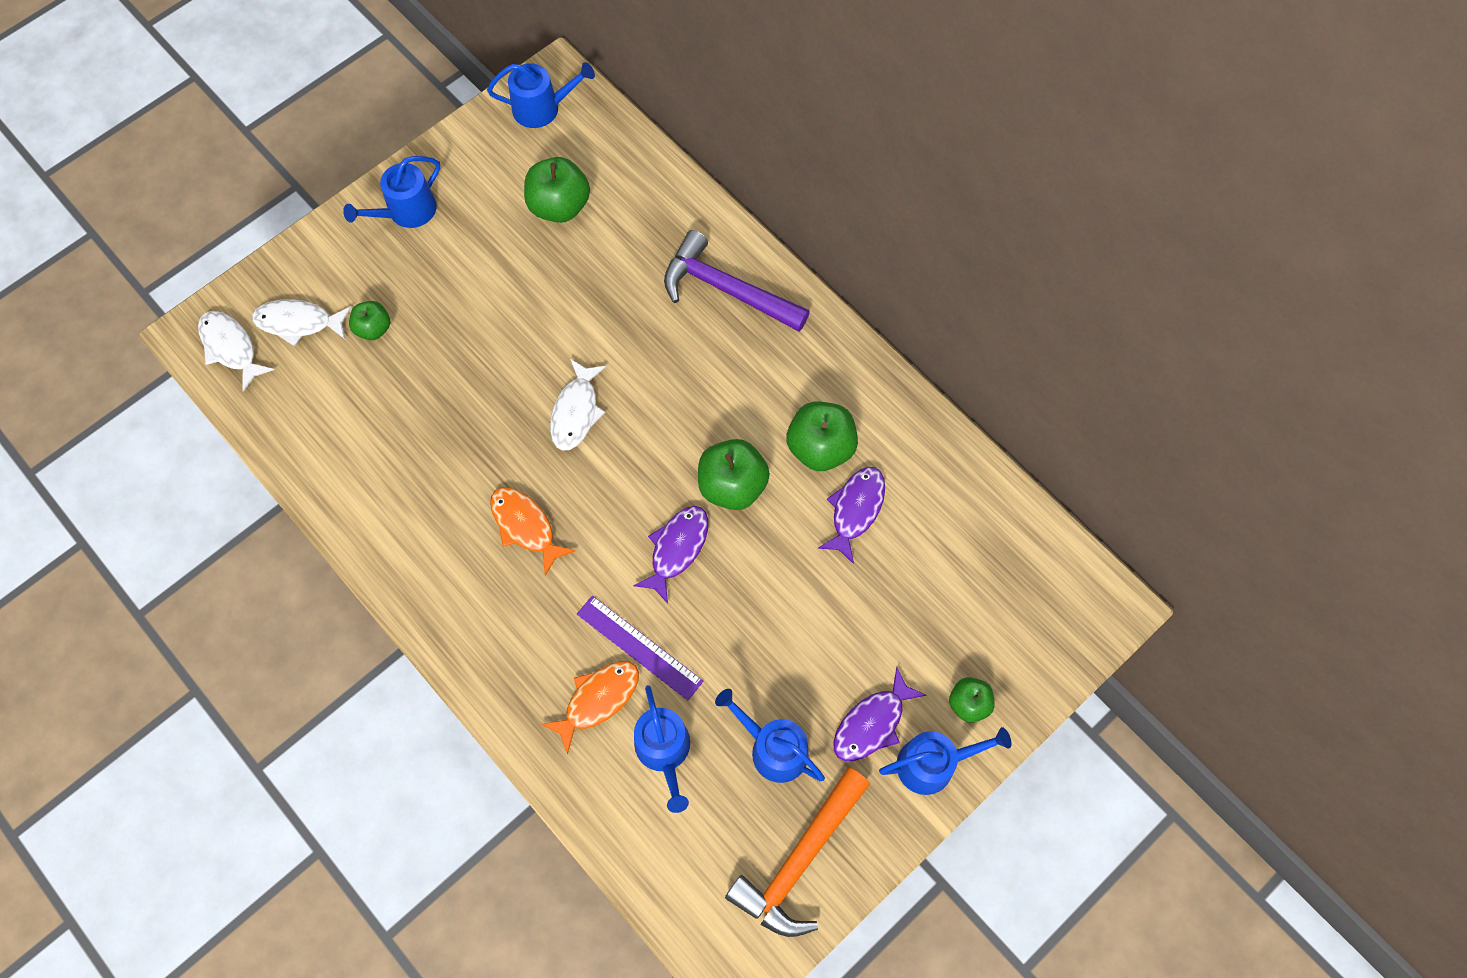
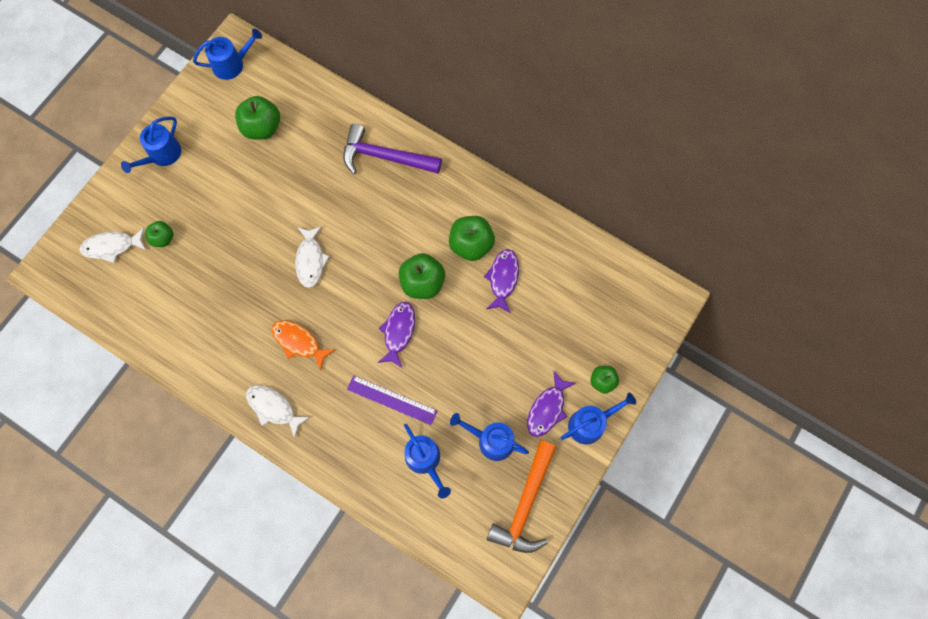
camera: 15 degrees left, 5 degrees up
white fish [198,311,274,392] -> white fish moved to [246,385,310,439]
orange fish [541,661,639,755] -> none

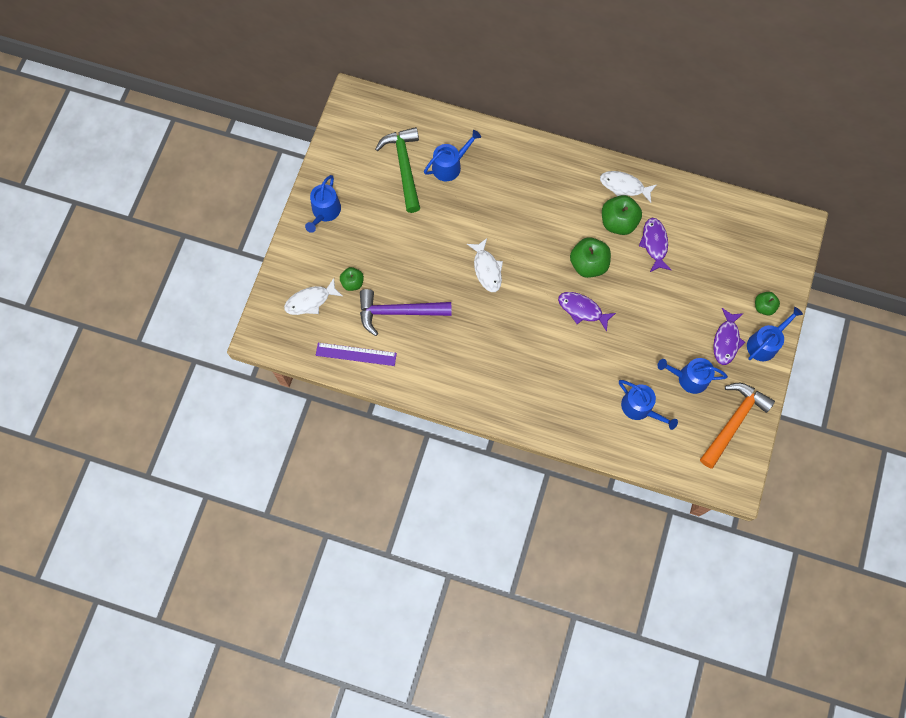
camera: 15 degrees left, 0 degrees up
blue watering can [193,29,262,80] -> blue watering can moved to [424,130,481,181]
green apple [235,96,280,140] -> green hammer [375,127,420,213]
white fish [246,385,310,439] -> white fish moved to [600,171,657,203]
orange fish [272,320,335,371] -> none
purple hammer [343,124,442,174] -> purple hammer moved to [360,289,452,336]
purple ruler [347,375,438,425] -> purple ruler moved to [316,343,397,366]
purple fish [378,302,415,368] -> purple fish turned 60 degrees counterclockwise [558,292,616,332]
orange hammer [487,440,556,553] -> orange hammer turned 150 degrees counterclockwise [700,383,775,469]

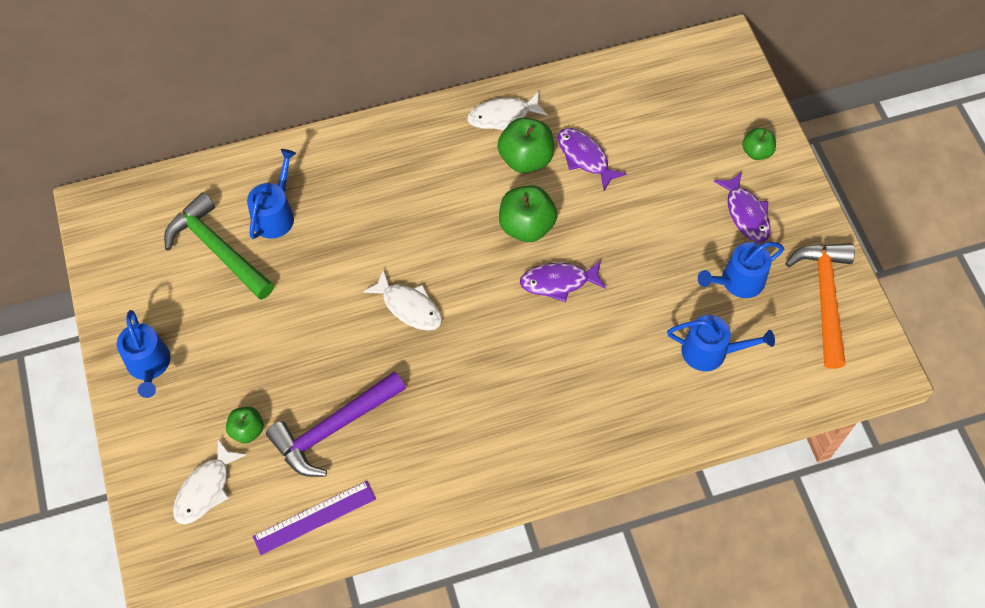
camera: 35 degrees left, 10 degrees down
blue watering can [747,307,803,361] -> none

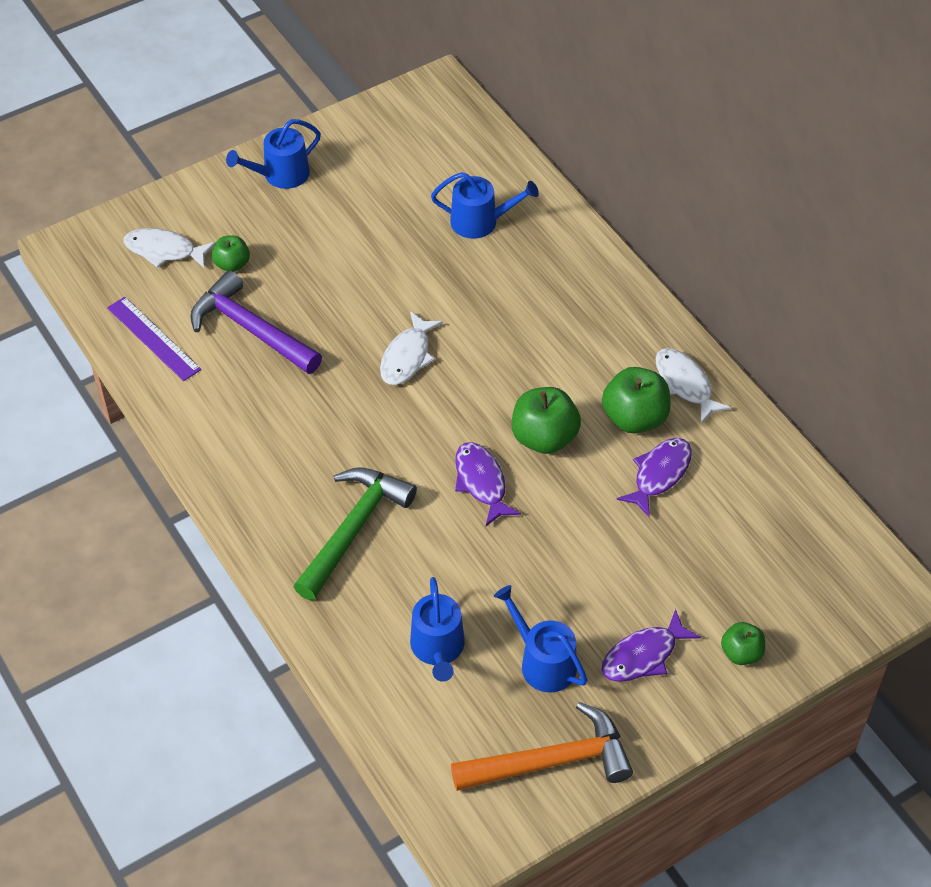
camera: 75 degrees right, 10 degrees down
green hammer [164,192,274,300] -> green hammer moved to [293,467,417,600]

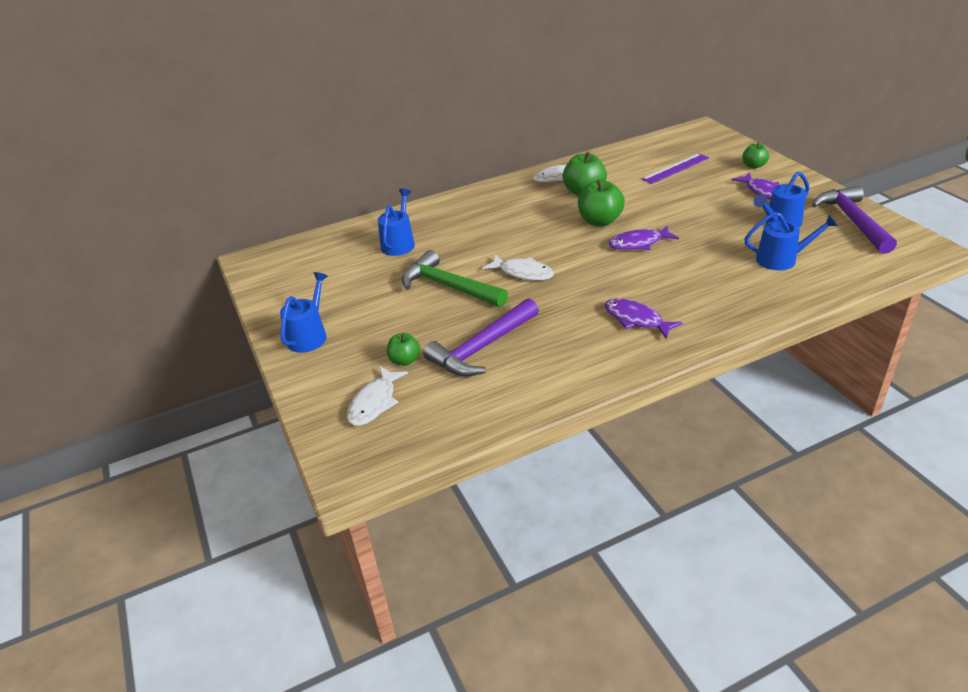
camera: 80 degrees left, 15 degrees down
purple ruler [107,297,201,381] -> purple ruler moved to [642,153,709,184]
blue watering can [226,119,321,189] -> blue watering can turned 135 degrees counterclockwise [280,272,328,353]
green hammer [293,467,417,600] -> green hammer moved to [402,250,508,307]
orange hammer [451,702,633,791] -> purple hammer [812,185,897,254]
purple fish [617,438,692,517] -> purple fish moved to [605,298,683,339]

